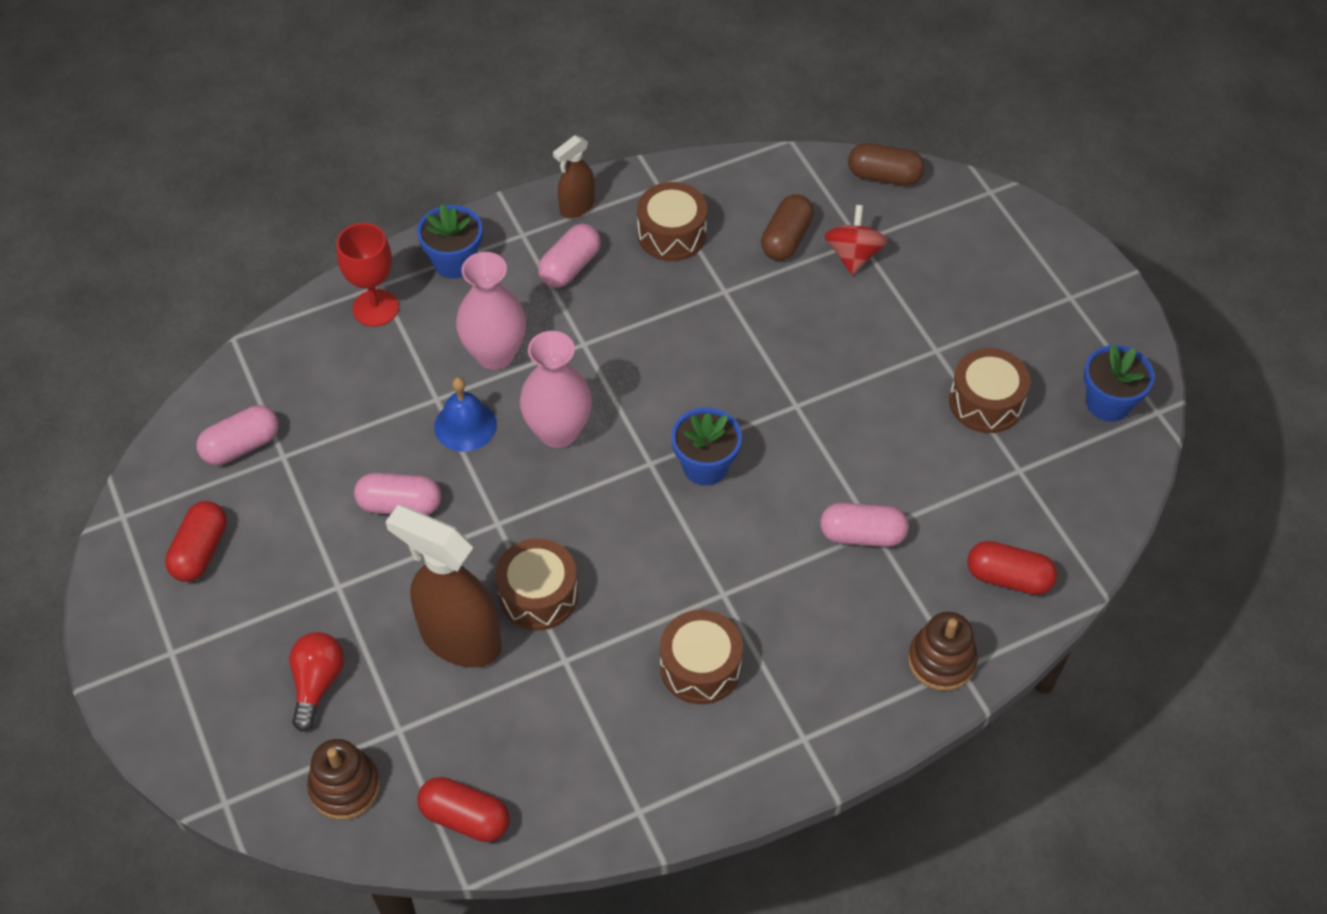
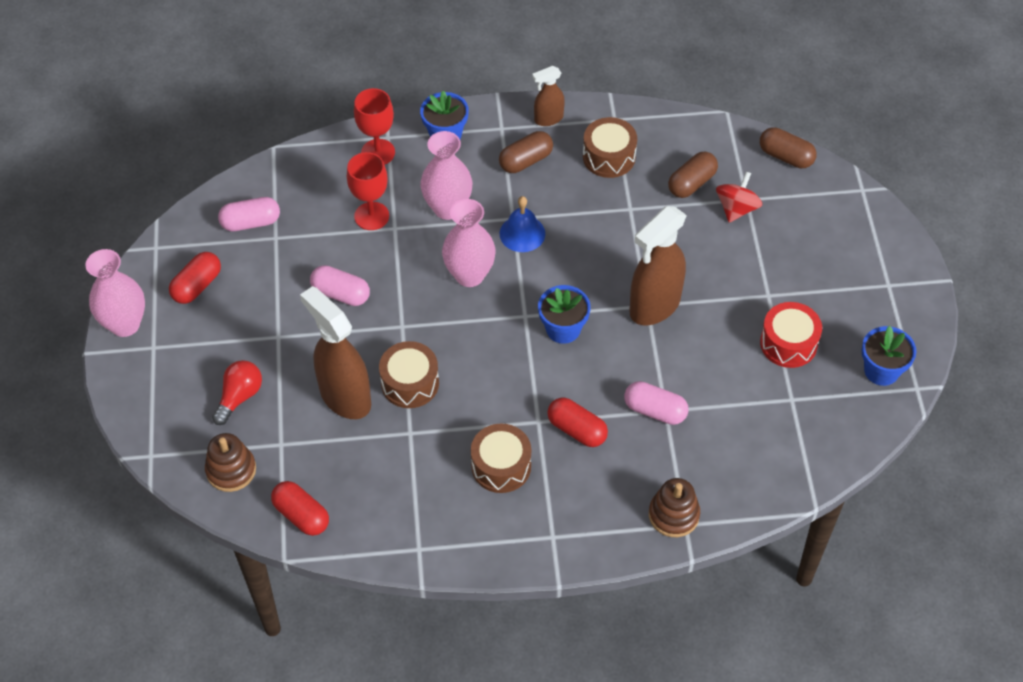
camera: 20 degrees right, 0 degrees up
blue bell [434,377,497,452] -> blue bell moved to [500,196,545,252]
pink capsule [538,223,601,288] -> brown capsule [499,131,553,173]
brown drum [949,348,1030,433] -> red drum [760,302,822,368]
red capsule [967,541,1057,595] -> red capsule moved to [547,397,608,447]
none -> pink vase [85,249,145,337]
none -> red goblet [347,152,389,230]
none -> brown spray bottle [629,206,687,325]

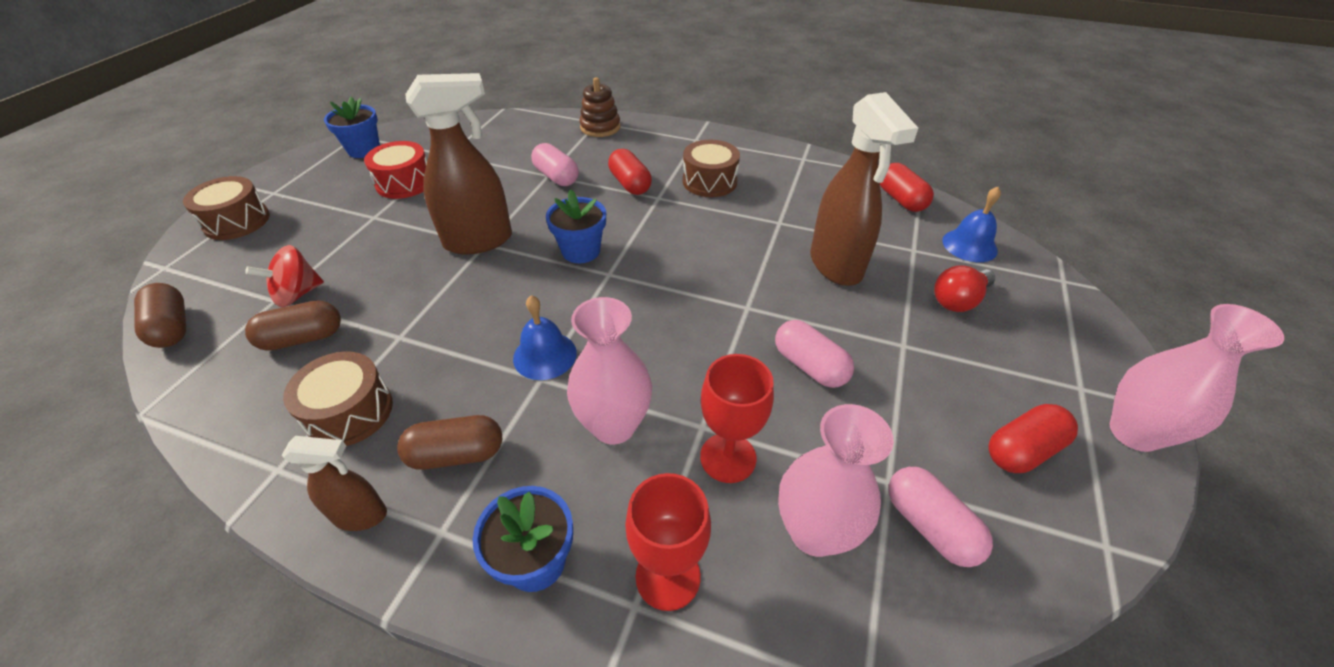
camera: 155 degrees left, 10 degrees down
brown stacking toy [205,433,256,492] -> blue bell [942,187,1001,262]
pink capsule [218,197,280,231] -> pink capsule turned 45 degrees clockwise [888,467,993,567]
brown drum [379,341,439,408] -> brown drum moved to [183,176,270,240]
pink vase [442,199,495,287] -> pink vase moved to [778,404,894,557]

